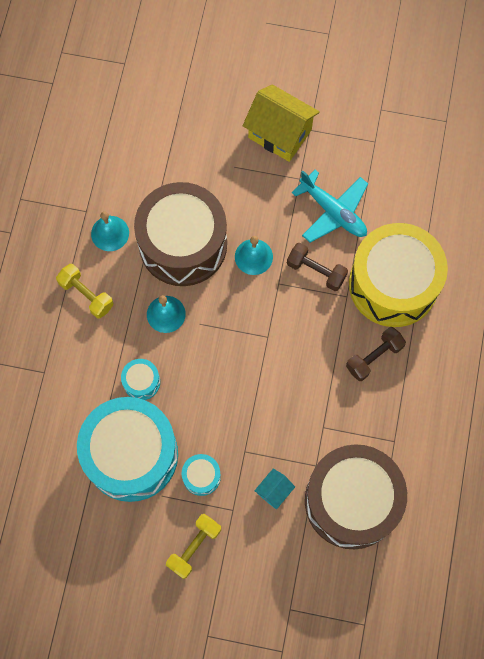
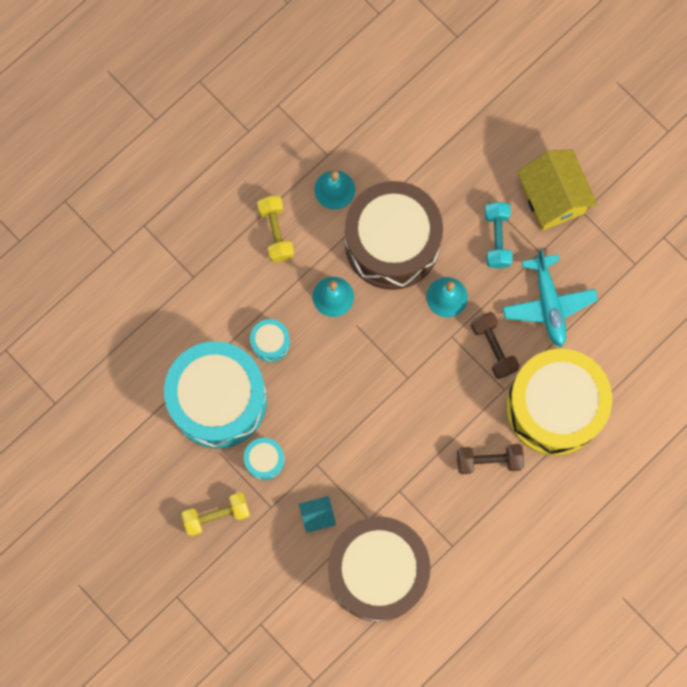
camera: 35 degrees right, 5 degrees up
none -> turquoise dumbbell [485,202,513,269]

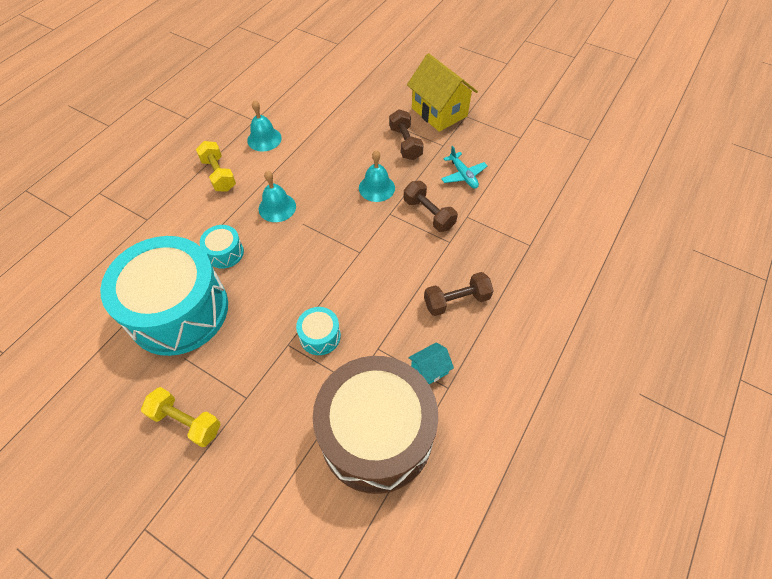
camera: 15 degrees left, 20 degrees down
yellow dumbbell [181,493,250,537] -> yellow dumbbell turned 60 degrees clockwise [141,387,221,447]
turquoise drum [244,438,285,480] -> turquoise drum moved to [296,307,341,355]
turquoise house [299,496,336,533] -> turquoise house moved to [408,342,454,384]
brown drum [345,181,443,290] -> none
turquoise dumbbell [485,202,513,269] -> brown dumbbell [389,109,424,160]
turquoise plane [503,249,598,347] -> turquoise plane [441,146,487,189], size x0.61
yellow drum [506,349,612,455] -> none

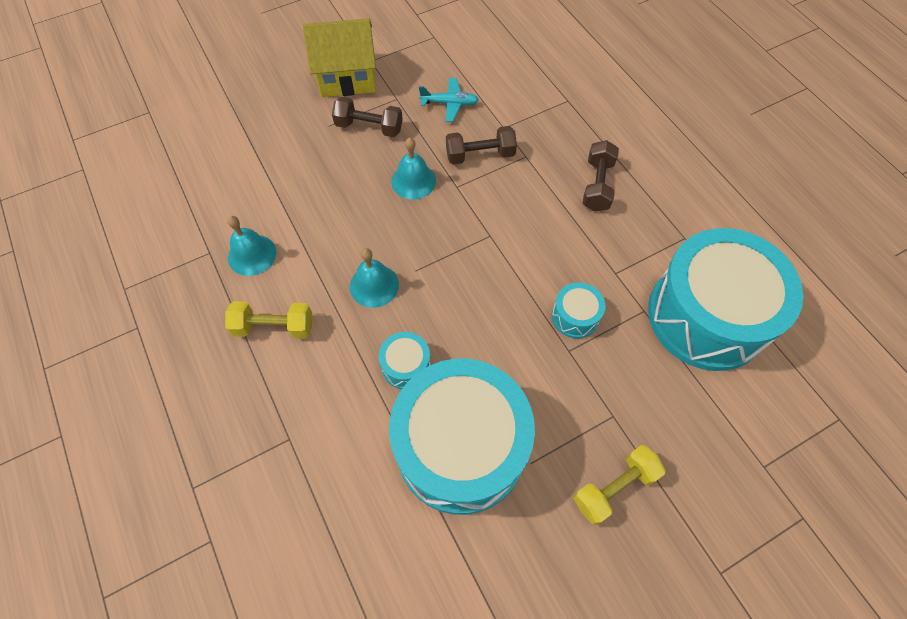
camera: 60 degrees left, 5 degrees up
brown drum [313,356,438,494] -> turquoise drum [648,228,803,371]
turquoise house [408,342,454,384] -> none

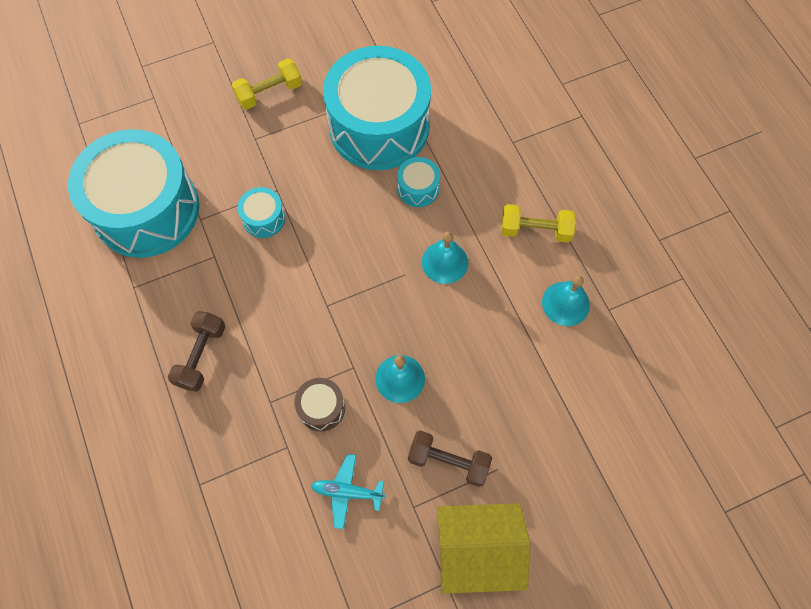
camera: 175 degrees left, 5 degrees up
brown dumbbell [446,126,517,164] -> brown drum [295,378,345,431]

